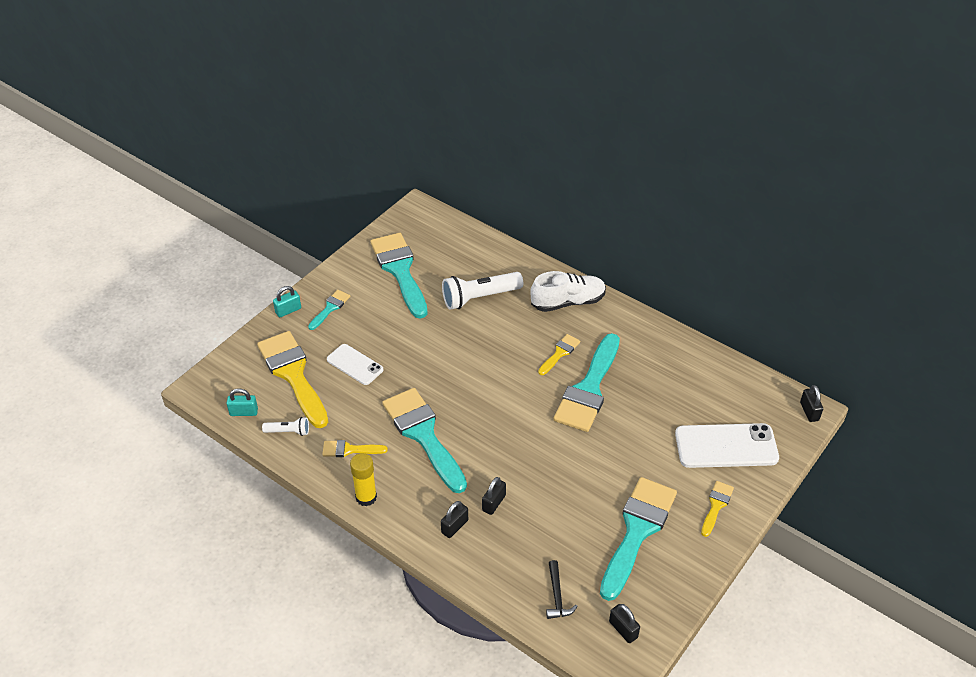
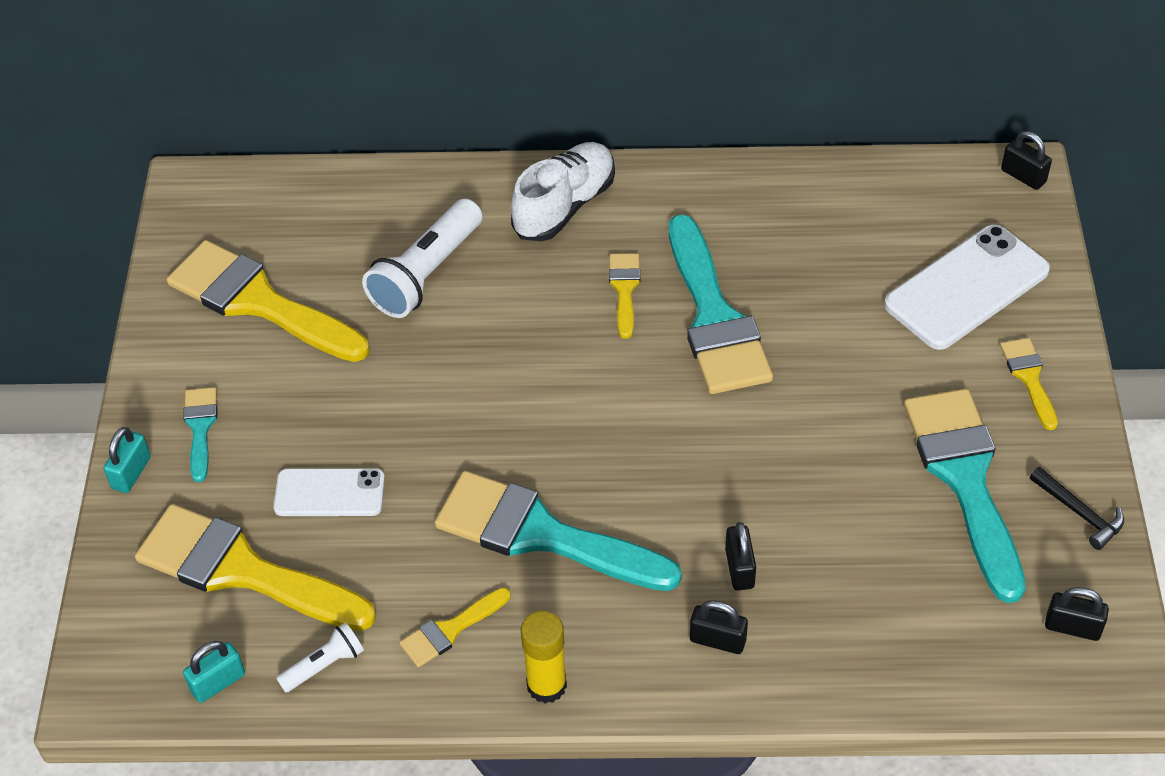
camera: 35 degrees left, 5 degrees up
turquoise brush [371,233,428,319] -> yellow brush [167,240,369,362]
black padlock [441,501,468,538] -> black padlock turned 75 degrees counterclockwise [690,600,748,654]
black hammer [546,560,578,619] -> black hammer moved to [1030,467,1124,550]

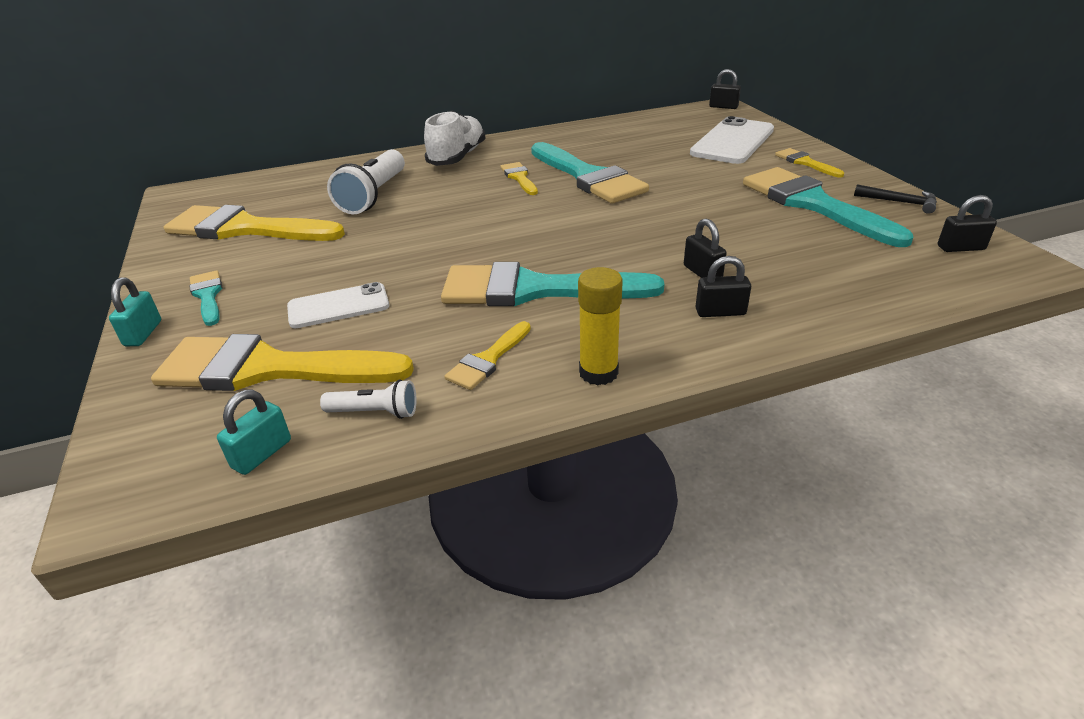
camera: 20 degrees left, 15 degrees down
white flashlight [276,622,364,693] -> white flashlight turned 60 degrees clockwise [320,379,417,419]

